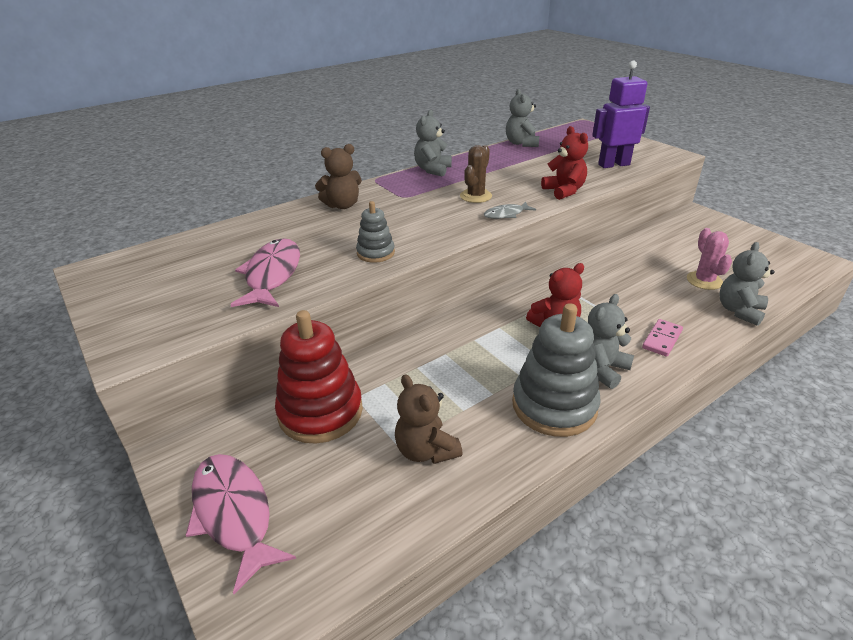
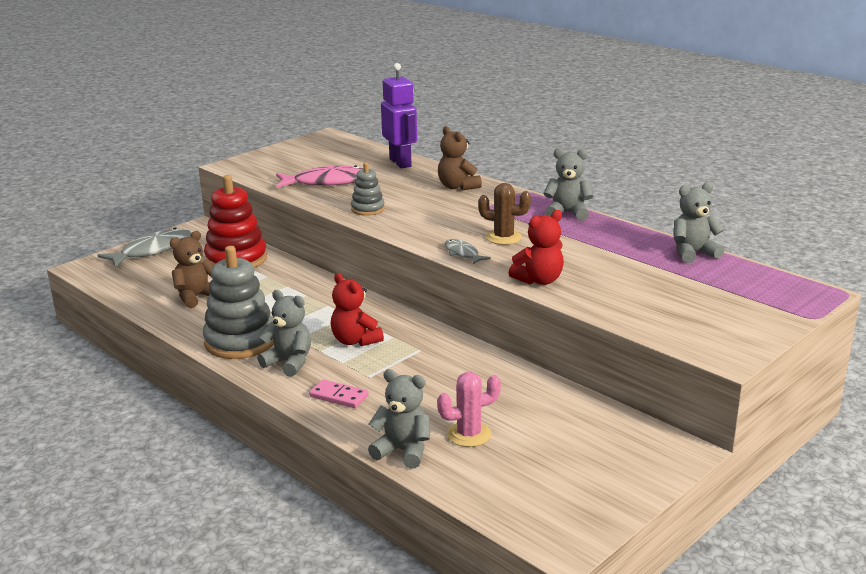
camera: 80 degrees right, 10 degrees down
pink fish [186,454,296,594] -> grey fish [97,228,192,268]
purple robot [592,61,650,168] -> purple robot moved to [381,63,417,168]

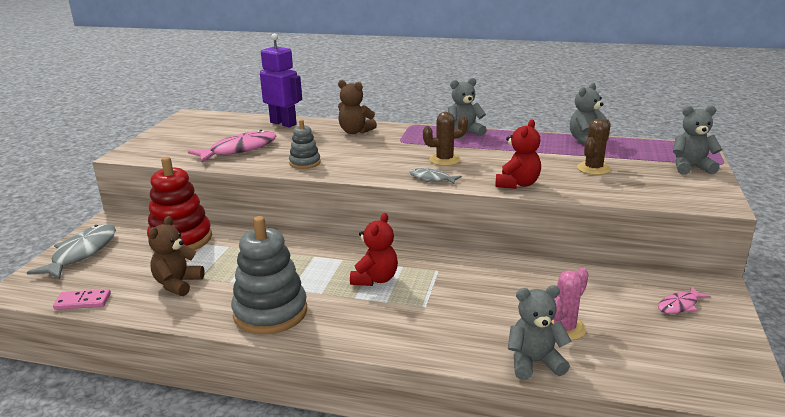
camera: 30 degrees left, 0 degrees up
grey teddy bear [257,290,311,377] -> grey teddy bear moved to [673,106,722,175]
pink domino [309,379,369,408] -> pink domino moved to [53,289,111,310]
red teddy bear [331,273,384,346] -> red teddy bear turned 90 degrees counterclockwise [350,213,398,286]
none -> brown cactus [577,119,611,175]
none -> pink fish [658,286,711,314]

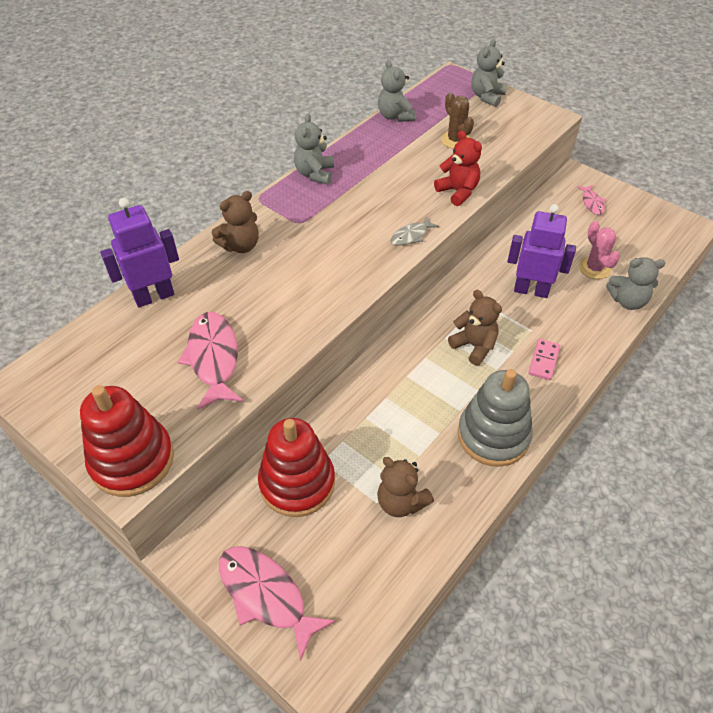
camera: 65 degrees left, 25 degrees up
grey fish [27,224,116,280] -> pink fish [219,546,336,661]
pink domino [53,289,111,310] -> pink domino moved to [528,339,560,380]
grey stacking toy [289,119,321,169] -> none
red teddy bear [350,213,398,286] -> brown teddy bear [448,290,502,365]
brown cactus [423,112,468,166] -> none
grey teddy bear [508,285,572,380] -> grey teddy bear turned 105 degrees counterclockwise [606,257,665,310]
none -> red stacking toy [80,385,174,497]
none -> purple robot [507,204,576,298]

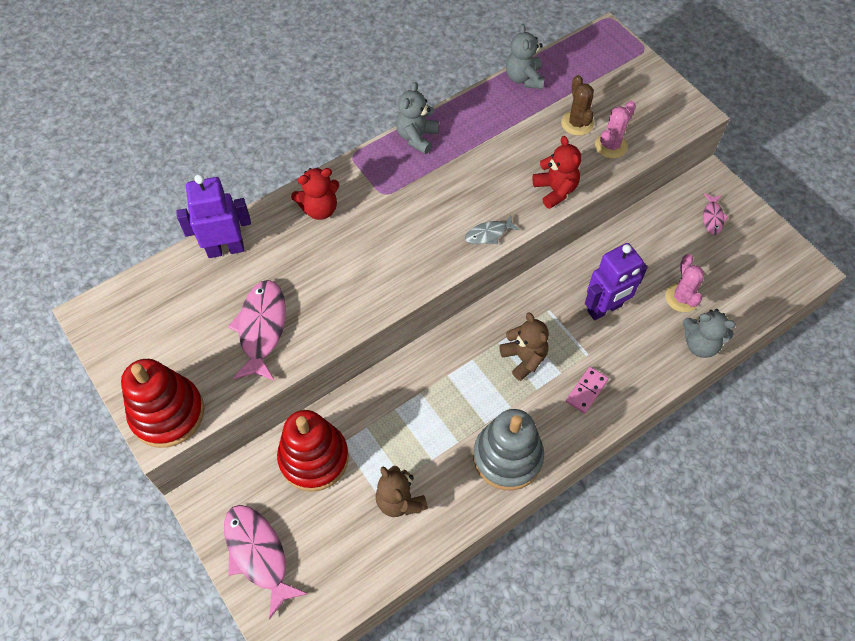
camera: 15 degrees right, 10 degrees up
brown teddy bear [212,191,259,253] -> red teddy bear [291,168,339,220]
grey teddy bear [471,39,507,107] -> none
purple robot [507,204,576,298] -> purple robot turned 120 degrees clockwise [585,243,648,320]
none -> pink cactus [595,101,636,159]

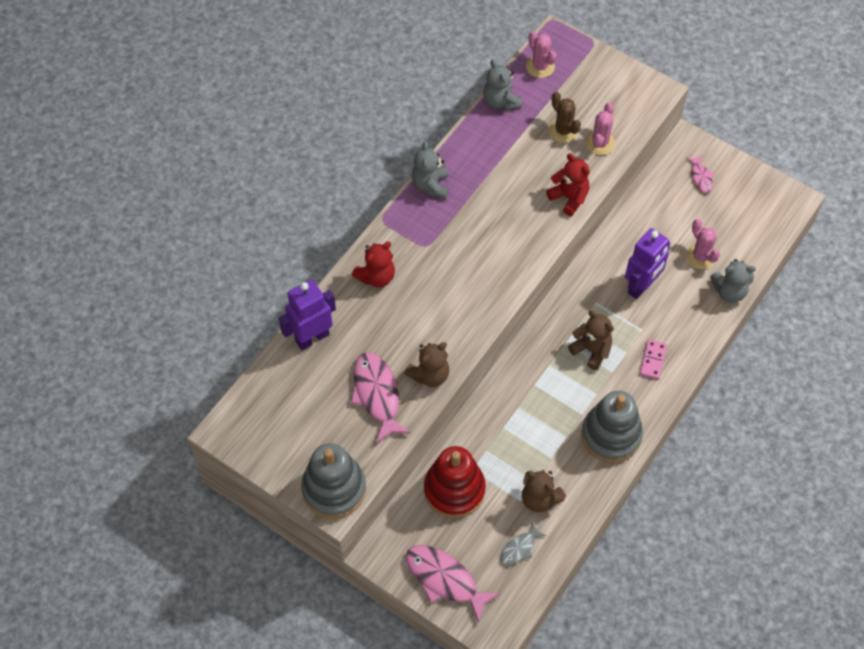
camera: 20 degrees left, 0 degrees up
red stacking toy [121,359,204,448] -> grey stacking toy [301,443,366,519]
grey fish [465,215,520,244] -> grey fish moved to [501,522,546,565]
none -> brown teddy bear [404,342,449,387]
none -> pink cactus [526,31,557,78]

